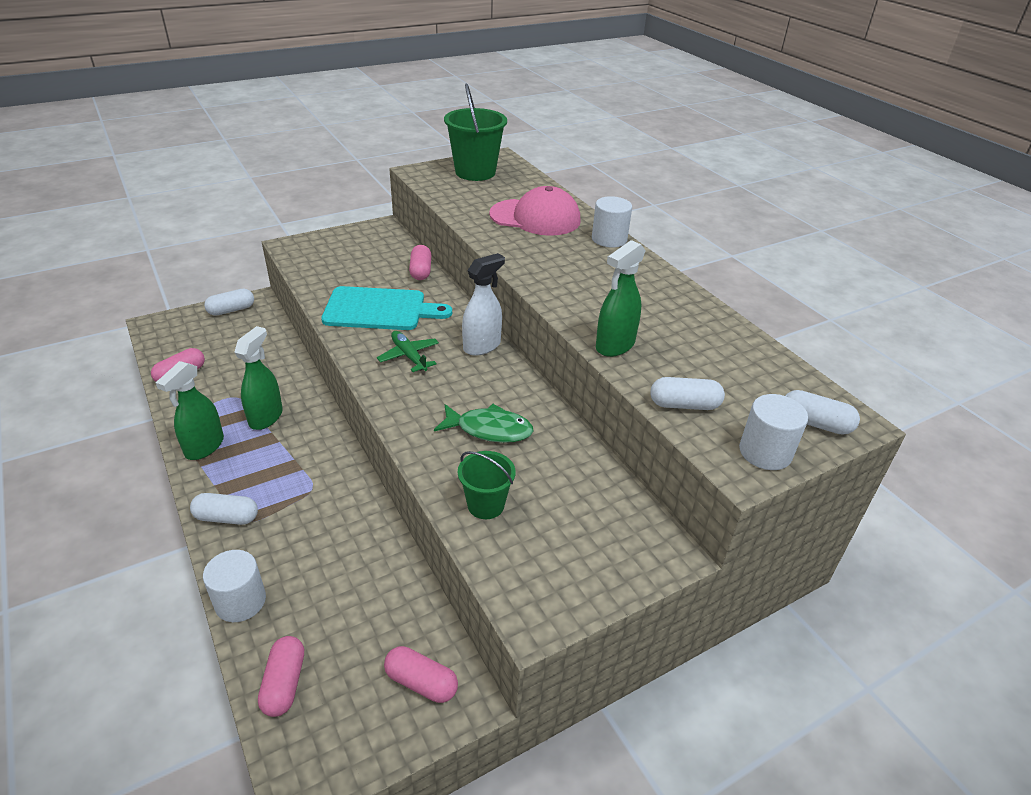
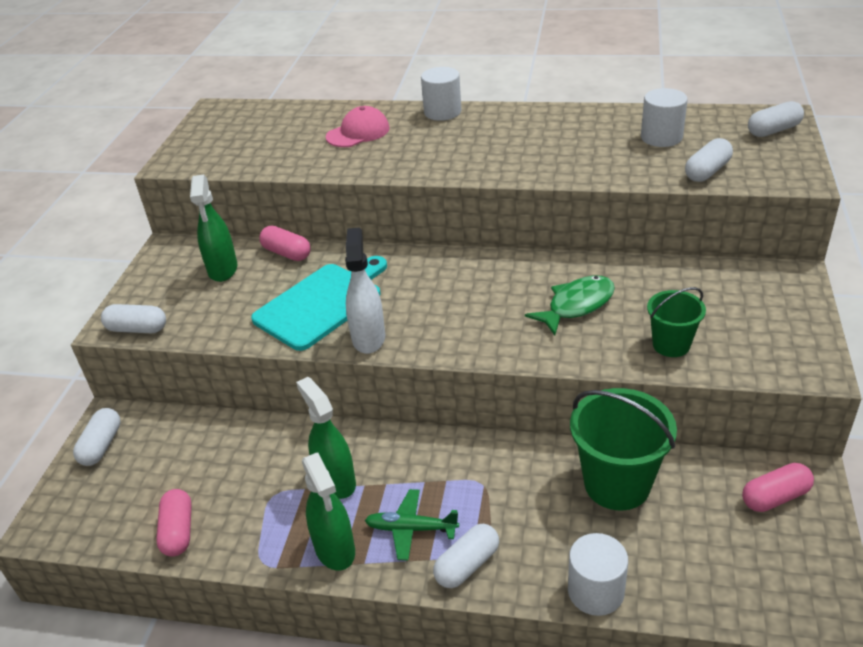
camera: 45 degrees left, 0 degrees up
pink capsule [258,636,304,717] -> none
green plane [377,331,439,372] -> green plane moved to [365,489,459,560]
green bucket [444,83,507,181] -> green bucket moved to [570,388,677,510]
white spray bottle [462,253,505,356] -> white spray bottle moved to [345,227,385,354]
pink cap [489,186,581,236] -> pink cap [326,106,390,147], size x0.65
green spray bottle [596,240,646,357] -> green spray bottle moved to [190,175,237,282]
white cylinder [739,394,808,470] -> white cylinder moved to [641,88,688,147]
none -> white capsule [101,304,166,333]

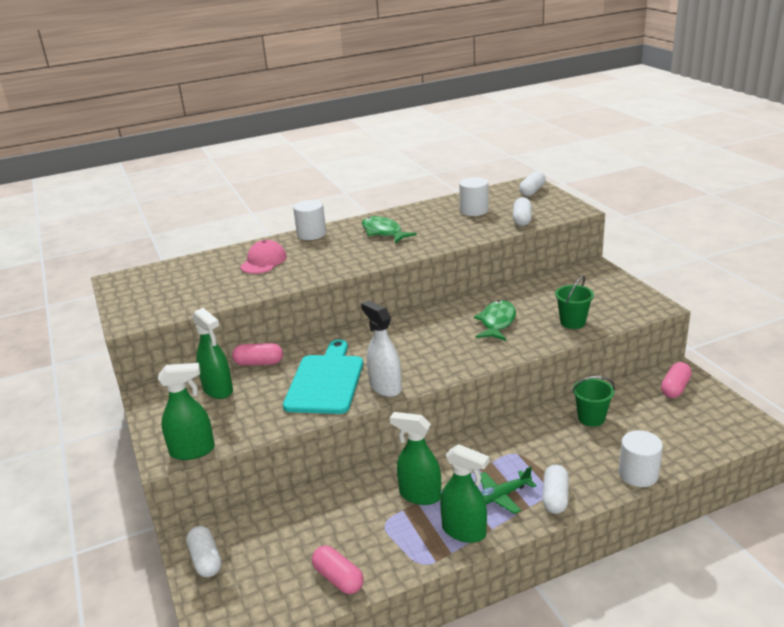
camera: 35 degrees left, 10 degrees down
white capsule [101,304,166,333] -> green spray bottle [158,363,215,460]
green bucket [570,388,677,510] -> green bucket [572,376,615,427], size x0.58
none -> green fish [362,216,417,244]

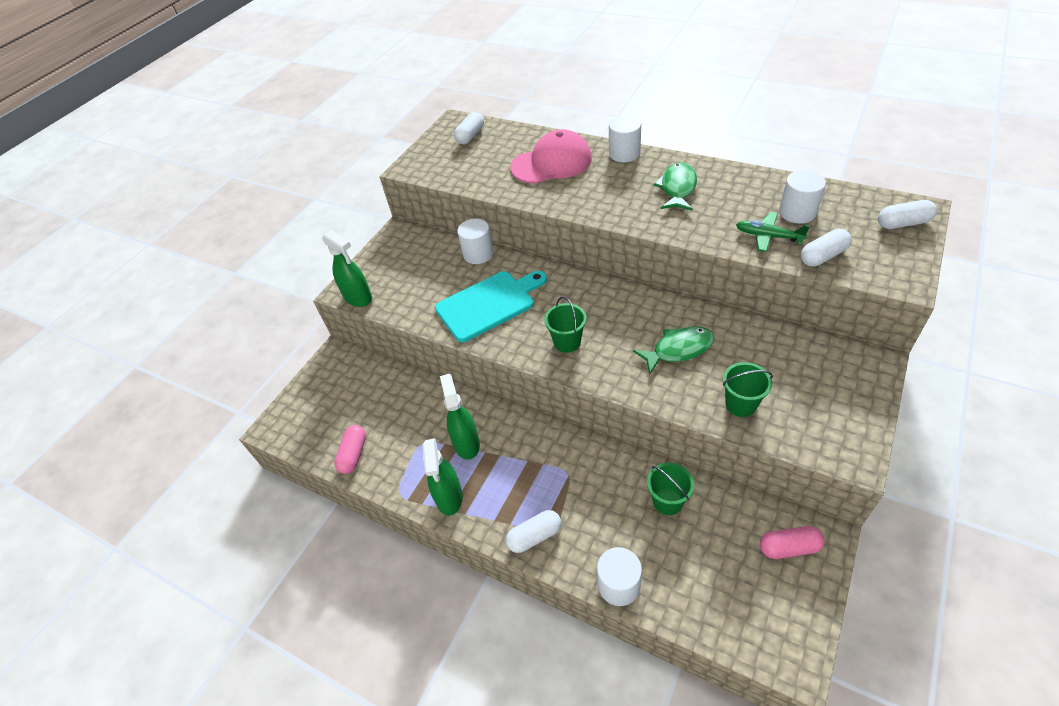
camera: 55 degrees right, 20 degrees up
white capsule [186,526,222,577] -> white capsule moved to [454,112,484,144]
green spray bottle [192,308,233,399] -> none
pink capsule [232,343,283,366] -> white cylinder [457,219,494,264]
pink cap [240,240,287,274] -> pink cap [510,129,592,184], size x1.54
white spray bottle [361,300,402,397] -> none
green plane [480,466,537,514] -> green plane moved to [736,212,810,252]
none -> green bucket [544,297,586,353]

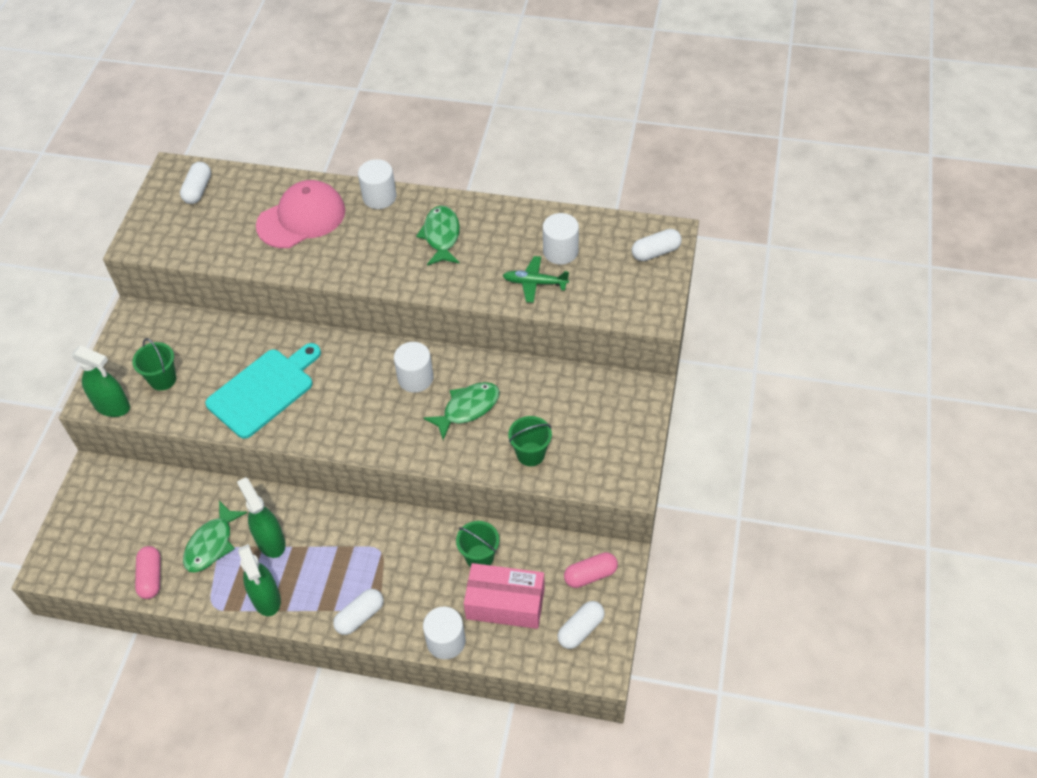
camera: 20 degrees left, 5 degrees up
white cylinder [457,219,494,264] -> white cylinder moved to [394,342,433,393]
green bucket [544,297,586,353] -> green bucket moved to [132,338,176,391]
white capsule [801,229,852,267] -> white capsule moved to [558,601,605,649]
none -> green fish [183,501,247,573]
none -> pink box [464,563,545,629]

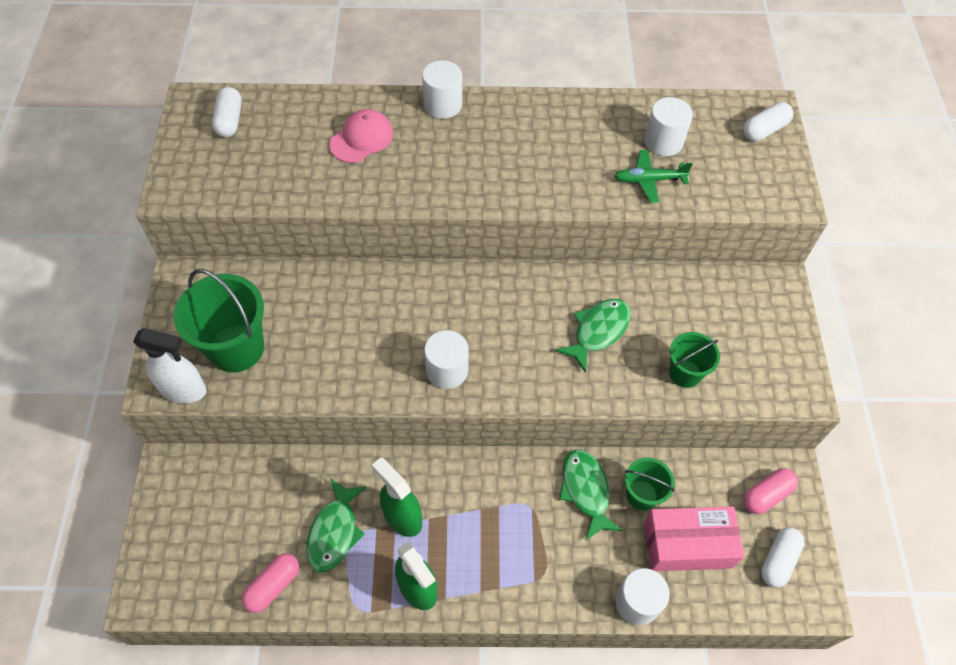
camera: 15 degrees left, 5 degrees up
green spray bottle [71,346,130,417] -> white spray bottle [133,328,207,403]
green bucket [132,338,176,391] -> green bucket [174,269,264,372], size x1.73
pink capsule [135,546,161,599] -> pink capsule turned 60 degrees clockwise [242,553,299,613]
turquoise cutting board [205,343,321,439] -> none
pink cap [256,180,345,248] -> pink cap [329,109,393,163], size x0.65
white capsule [333,589,383,635] -> none
white cylinder [394,342,433,393] -> white cylinder moved to [424,330,469,389]
green fish [416,206,460,266] -> green fish moved to [559,449,623,541]

